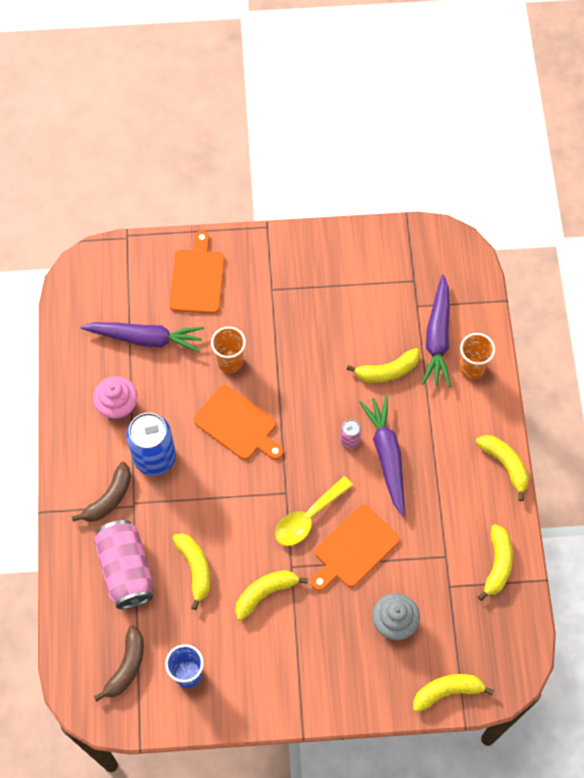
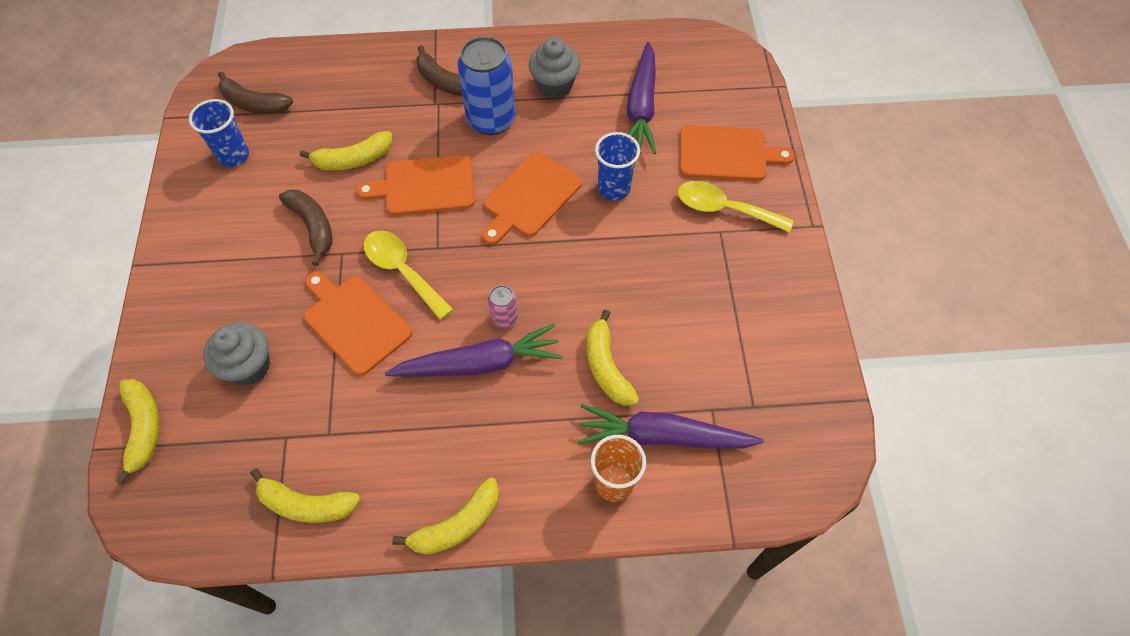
camera: 90 degrees right, 5 degrees down
pink cupcake [93,376,138,421] -> grey cupcake [529,38,580,99]
pink can [94,520,154,609] -> none
orange cup [211,326,246,373] -> blue cup [595,132,640,200]
yellow banana [235,570,308,620] -> brown banana [279,189,333,266]
none -> orange cutting board [356,155,475,215]
none -> yellow spoon [678,181,794,233]

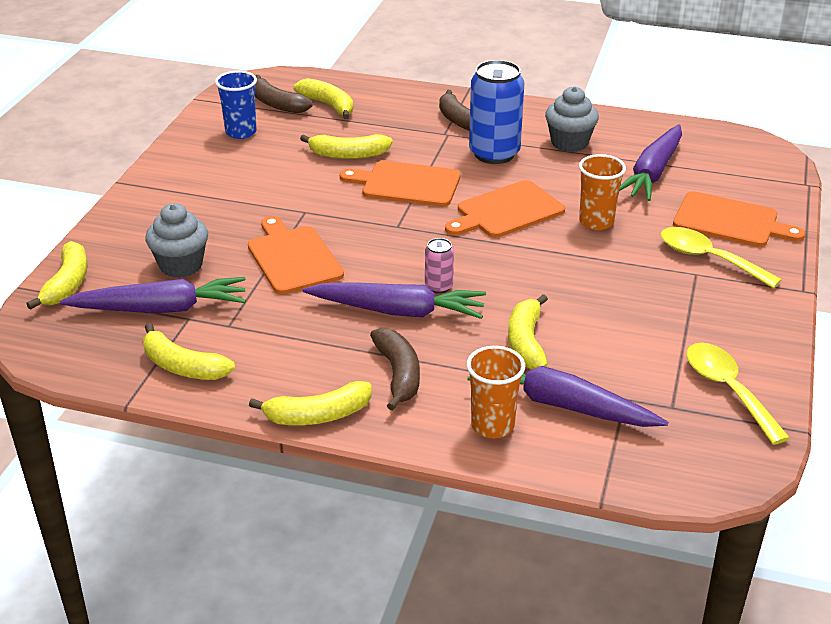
camera: 20 degrees right, 25 degrees down
brown banana [279,189,333,266] -> brown banana moved to [370,328,420,411]
yellow spoon [364,230,453,320] -> yellow spoon moved to [686,343,790,445]
blue cup [595,132,640,200] -> orange cup [579,154,626,230]
none -> purple carrot [60,277,246,313]
none -> yellow banana [294,78,353,119]

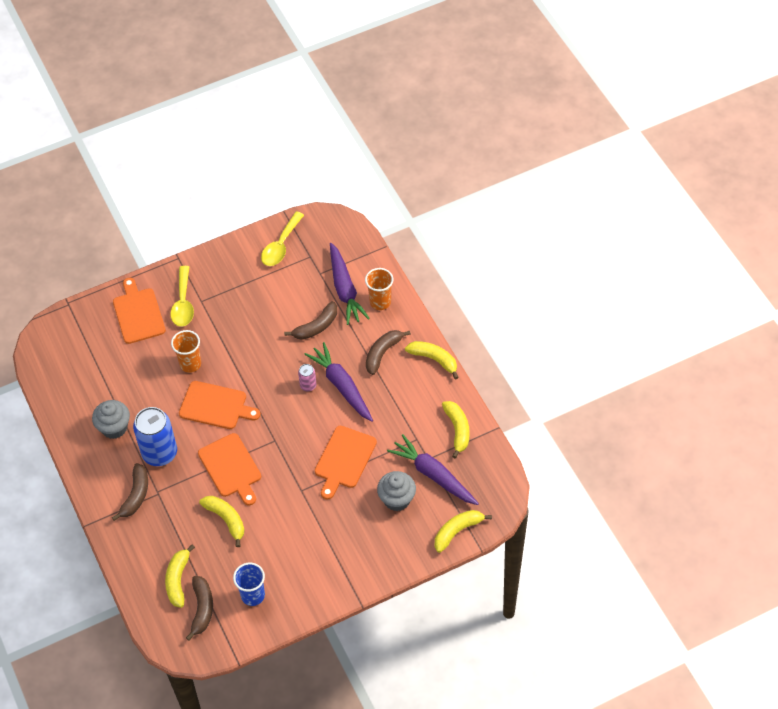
camera: 130 degrees left, 20 degrees up
yellow banana [508,294,548,370] -> brown banana [284,301,337,340]
purple carrot [619,124,682,201] -> none

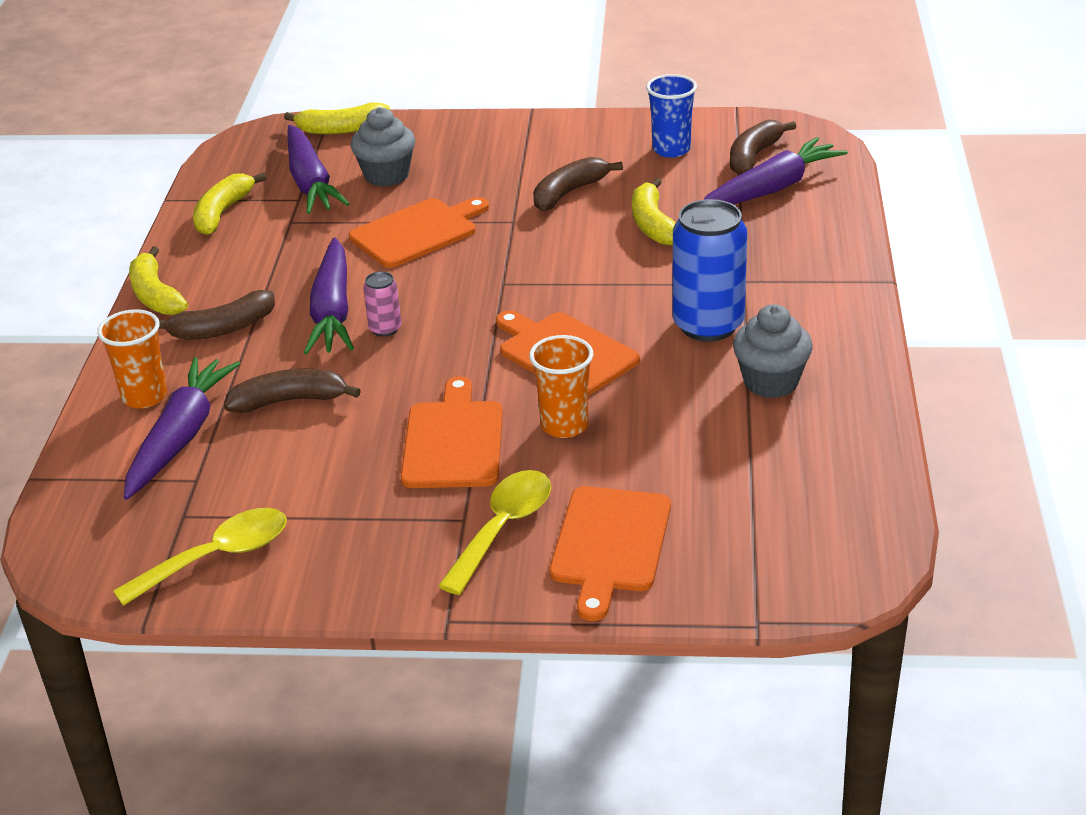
camera: 150 degrees left, 20 degrees down
brown banana [112,463,148,521] -> brown banana moved to [533,157,623,211]
yellow banana [165,544,195,608] -> purple carrot [703,137,848,204]
orange cutting board [198,433,261,506] -> orange cutting board moved to [401,376,503,488]

